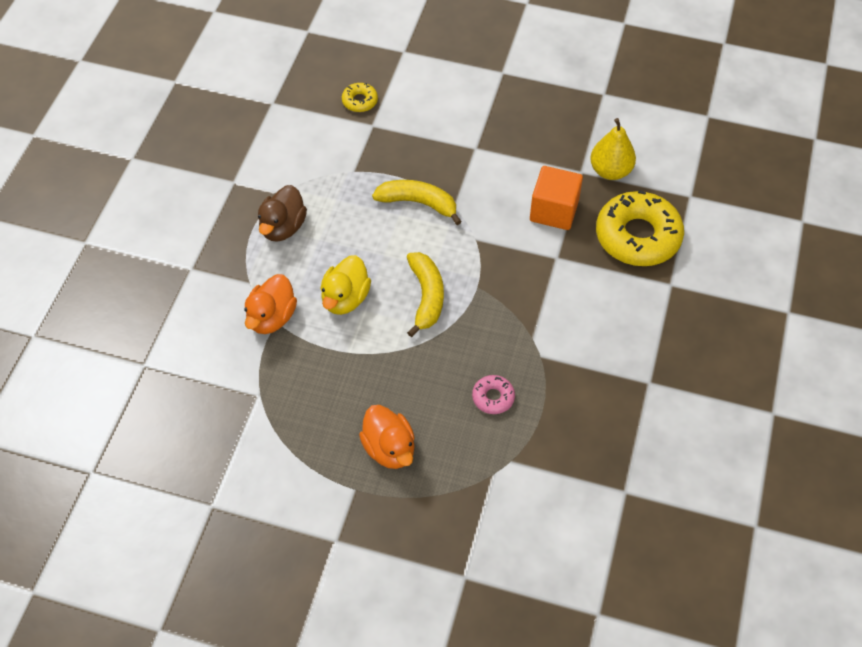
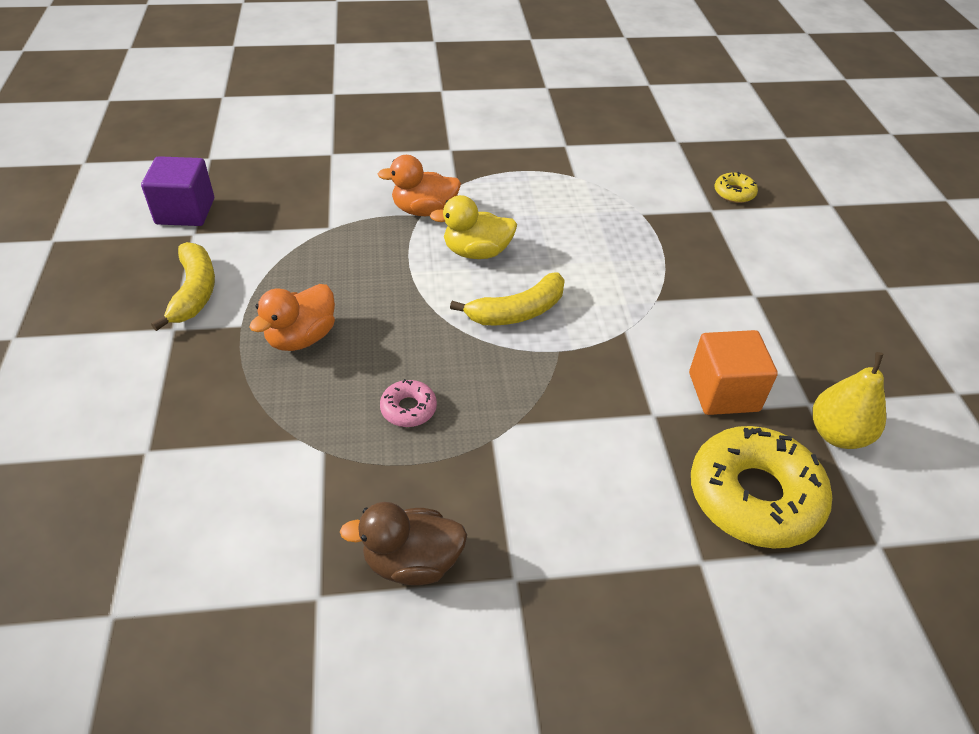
camera: 65 degrees right, 10 degrees down
brown duck [258,185,307,242] -> brown duck moved to [340,502,467,585]
yellow banana [372,180,462,225] -> yellow banana moved to [151,242,215,331]
none -> purple cube [141,156,214,226]

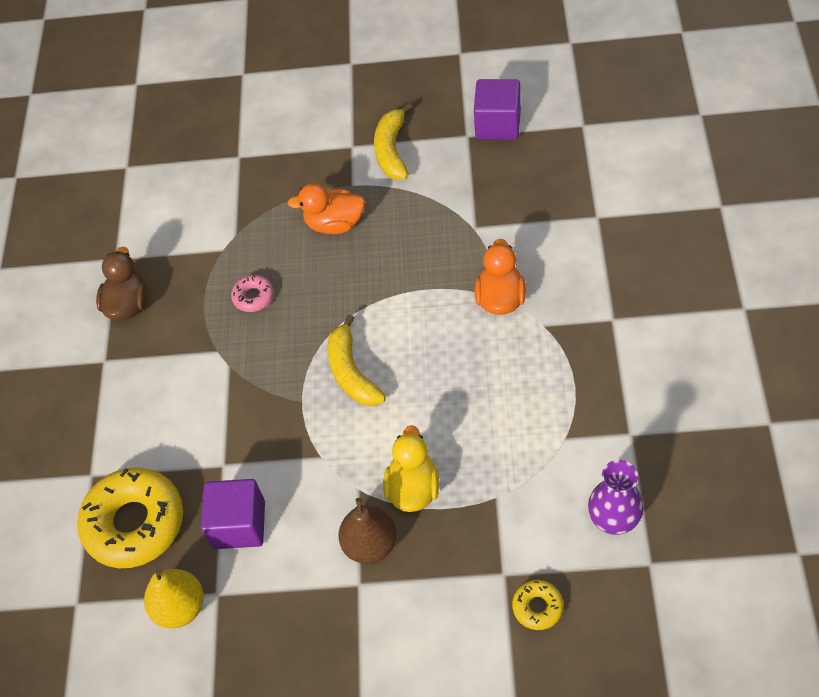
camera: 105 degrees right, 10 degrees up
yellow banana [151,242,215,331] -> yellow banana turned 90 degrees clockwise [374,103,412,180]
orange duck [249,284,335,351] -> orange duck turned 45 degrees counterclockwise [288,183,365,234]
yellow duck [430,195,517,259] -> yellow duck moved to [383,425,440,512]
orange cube [689,330,778,415] -> purple cube [201,479,265,549]
none -> brown pear [338,498,397,564]
none -> purple vase [588,460,644,535]

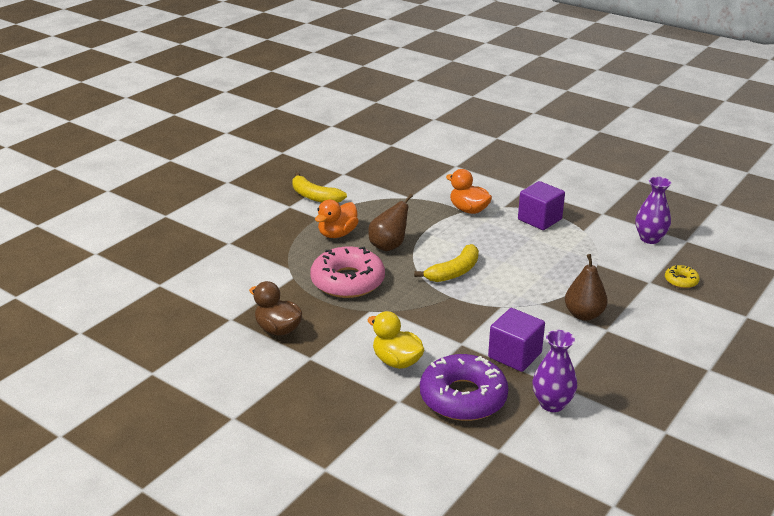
camera: 60 degrees left, 25 degrees down
yellow donut [77,468,183,568] -> purple donut [420,354,509,421]
yellow pear [144,568,204,628] -> purple vase [532,330,577,412]
pink donut [231,275,274,312] -> pink donut [310,247,385,298], size x2.21
yellow banana [328,314,386,406] -> yellow banana turned 60 degrees counterclockwise [414,244,479,282]
yellow duck [383,425,440,512] -> yellow duck moved to [367,311,424,369]
purple cube [474,79,521,140] -> purple cube moved to [518,181,565,230]
none -> brown pear [368,194,413,251]

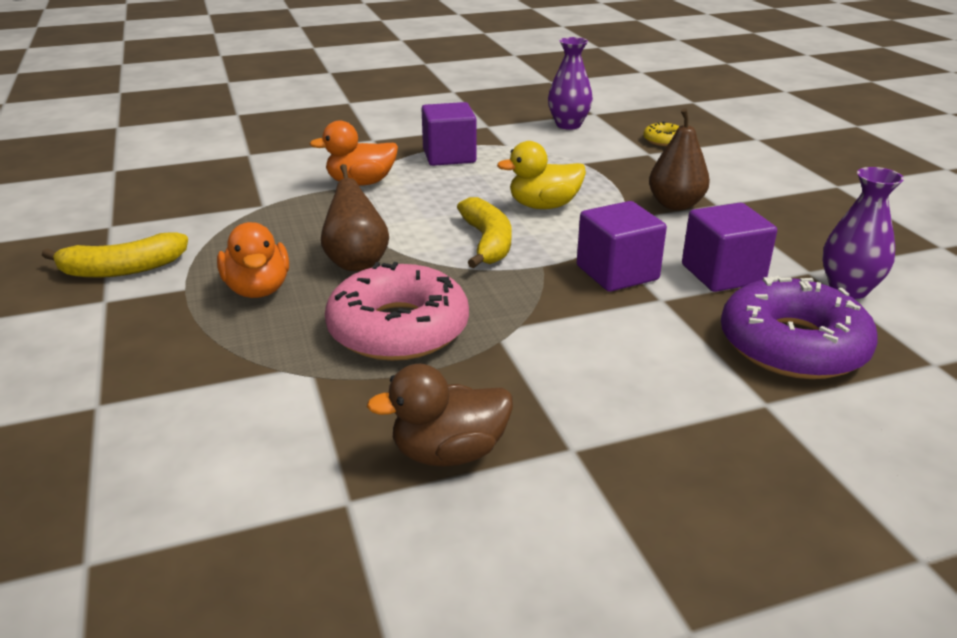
camera: 55 degrees left, 0 degrees up
yellow duck [367,311,424,369] -> yellow duck moved to [497,141,586,209]
none -> purple cube [577,201,667,292]

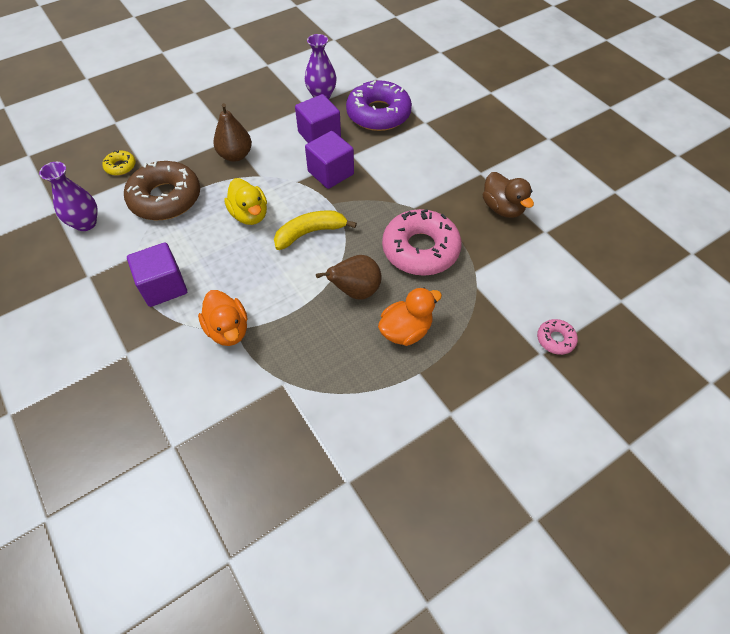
camera: 105 degrees left, 25 degrees up
yellow banana [42,232,188,278] -> none
none -> brown donut [124,161,200,220]
none -> pink donut [537,319,578,355]

